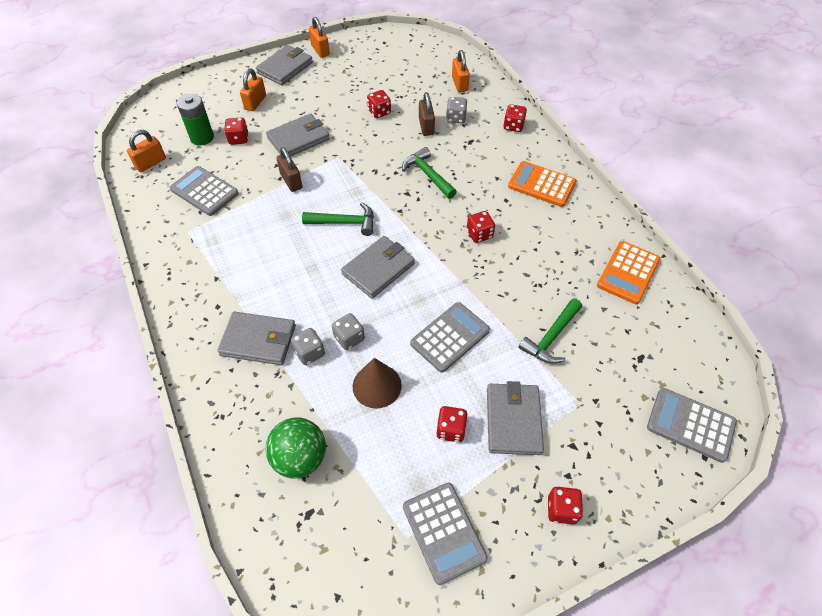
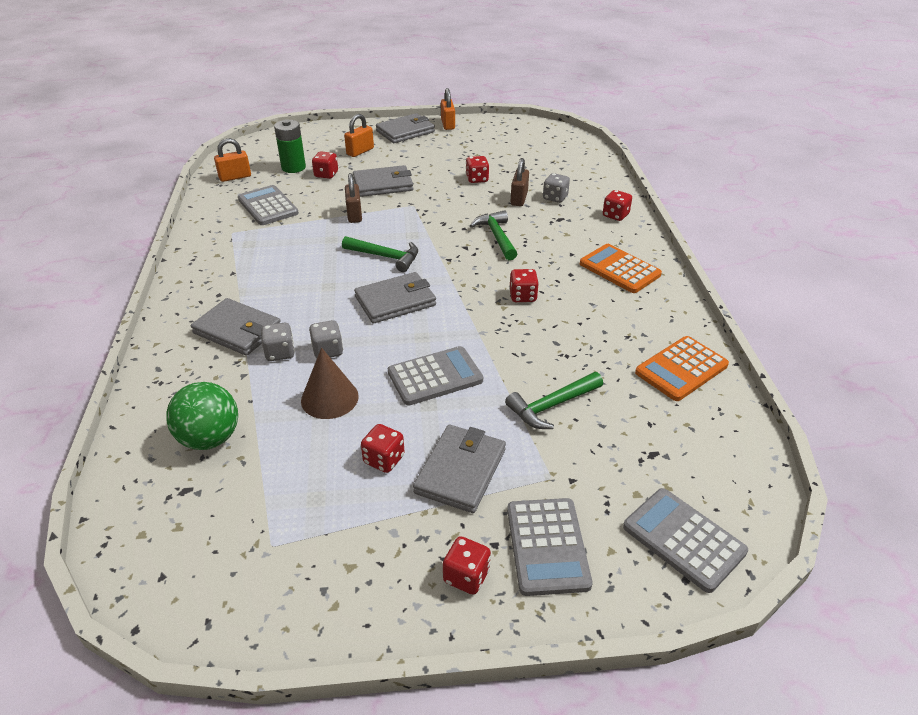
camera: 20 degrees right, 15 degrees down
grey calculator [403,482,488,585] -> grey calculator moved to [507,498,593,596]
orange padlock [452,50,470,92] -> none

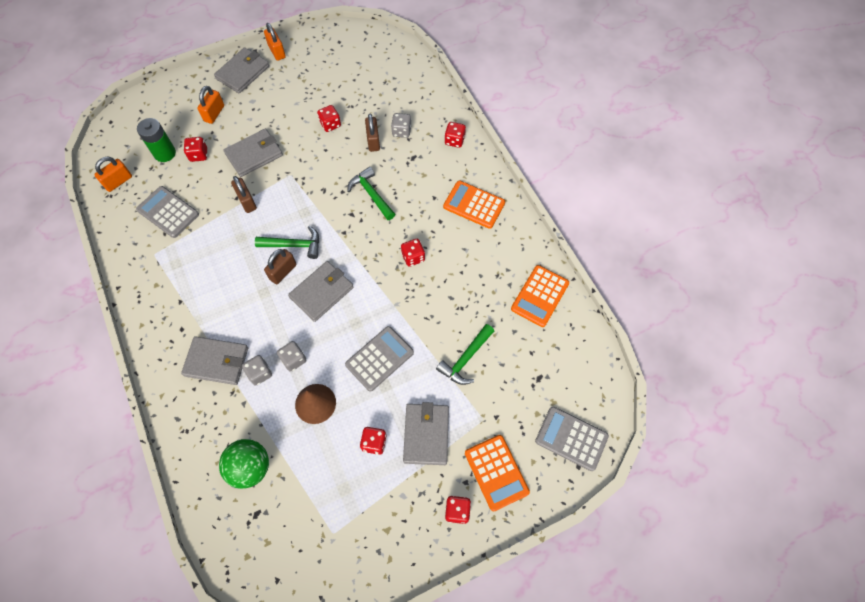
camera: 20 degrees left, 25 degrees up
grey calculator [507,498,593,596] -> orange calculator [465,435,530,511]
none -> brown padlock [264,249,296,285]

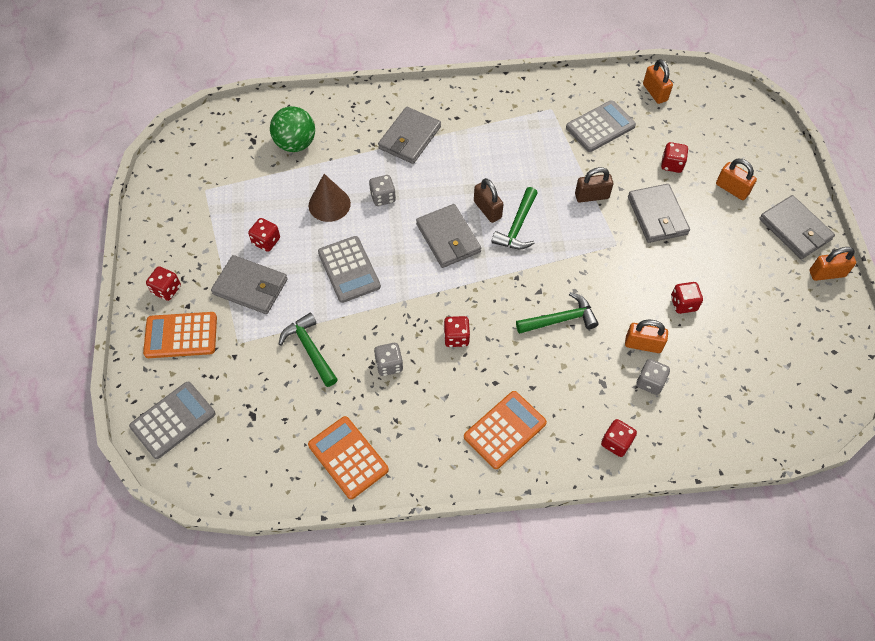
camera: 110 degrees right, 5 degrees down
green battery [137,118,176,162] -> none
grey dice [242,355,272,385] -> grey dice moved to [374,343,403,376]
brown padlock [365,113,380,152] -> orange padlock [625,320,668,353]

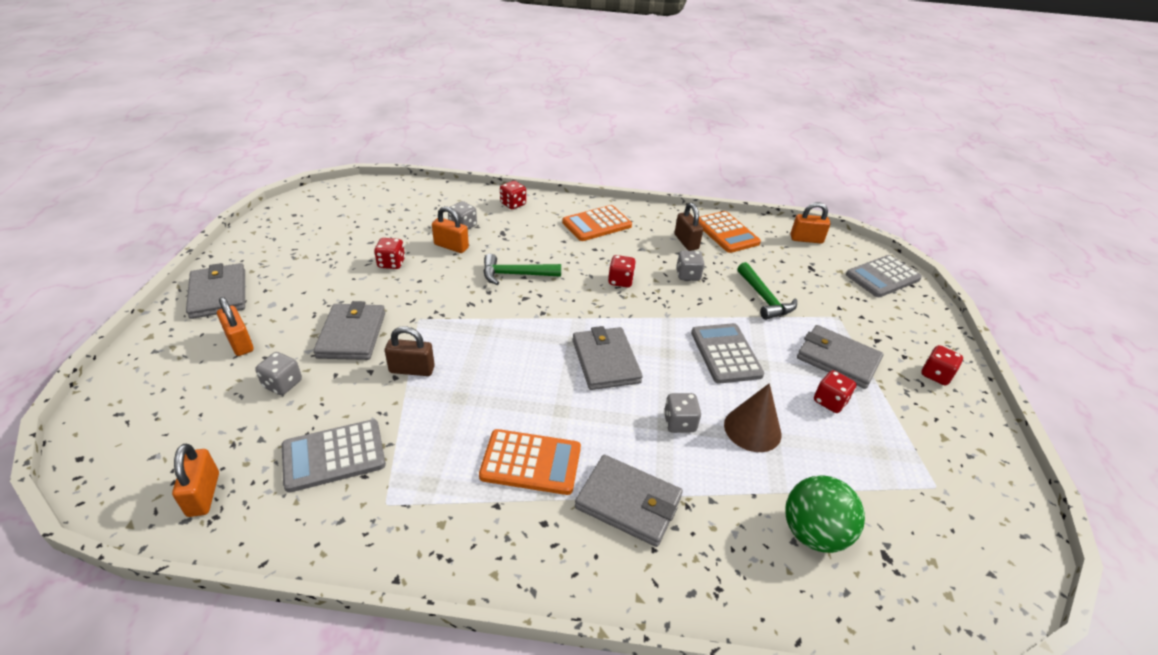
camera: 170 degrees left, 20 degrees down
orange calculator [143,312,217,358] -> orange calculator moved to [479,429,581,495]
grey wallet [378,107,441,164] -> grey wallet turned 75 degrees clockwise [575,455,683,547]
brown padlock [474,178,503,223] -> brown padlock moved to [674,203,703,251]
green hammer [491,187,538,249] -> none
red dice [661,142,689,173] -> grey dice [255,352,302,395]
orange padlock [809,247,856,281] -> orange padlock moved to [790,202,831,243]

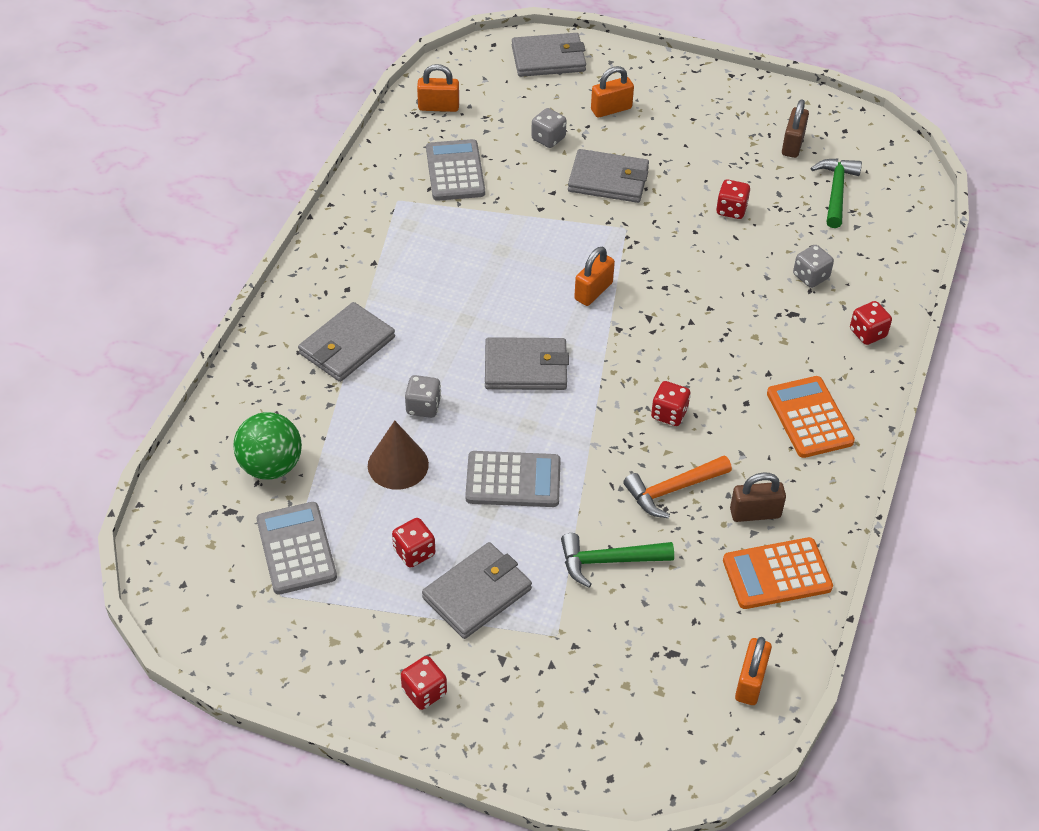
camera: 105 degrees right, 10 degrees up
grey wallet [186,263,245,319] -> grey wallet moved to [512,33,586,77]
brown padlock [385,326,435,376] -> brown padlock moved to [782,99,809,158]
orange padlock [432,206,469,253] -> orange padlock moved to [574,247,615,306]
orange calculator [479,429,581,495] -> none
green hammer [483,254,561,285] -> green hammer moved to [811,159,862,228]
grey dice [676,250,704,281] -> orange hammer [623,455,732,518]
grey calculator [846,255,922,297] -> grey calculator moved to [257,502,337,595]

